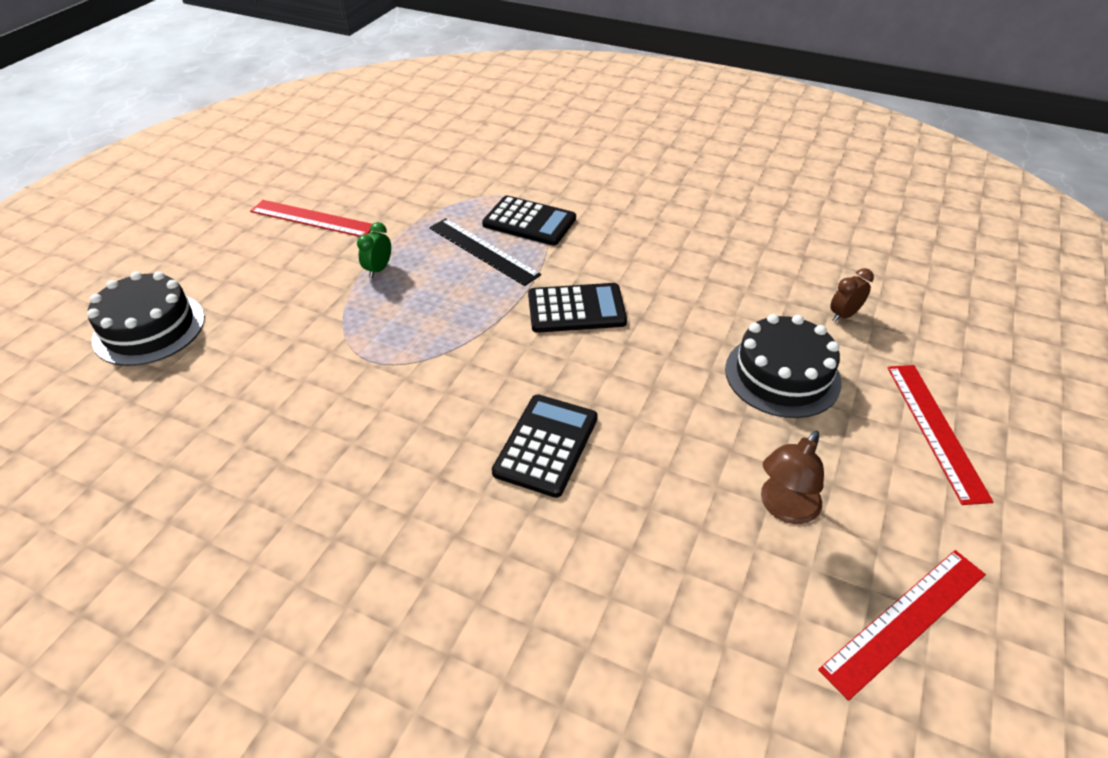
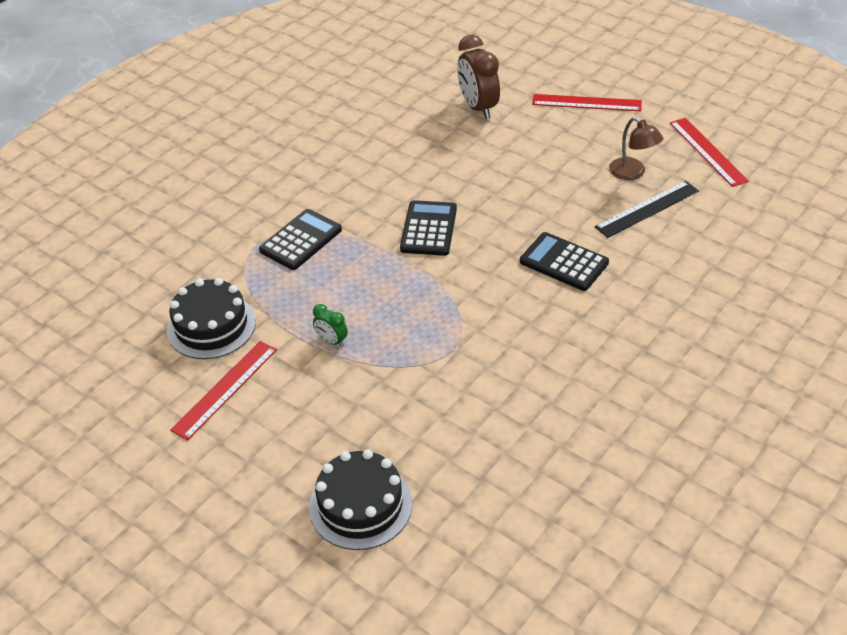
camera: 75 degrees left, 0 degrees up
black ruler [429,218,541,286] -> black ruler moved to [595,181,699,238]
black cake [725,314,841,418] -> black cake moved to [167,278,256,359]
brown clock [830,268,874,322] -> brown clock [457,35,500,119], size x2.02

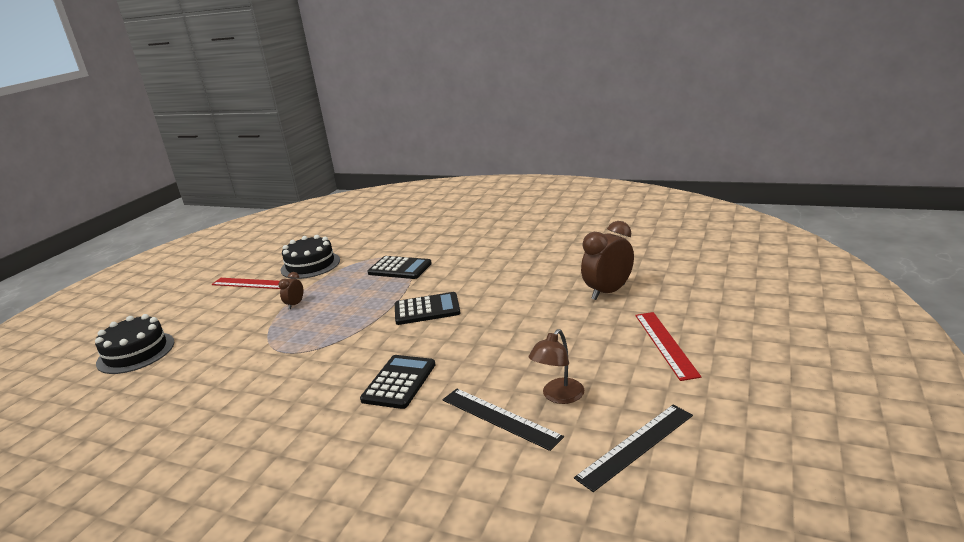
camera: 75 degrees right, 20 degrees down
green clock [313,304,348,347] -> brown clock [278,272,303,309]
red ruler [670,118,749,187] -> black ruler [574,405,693,492]

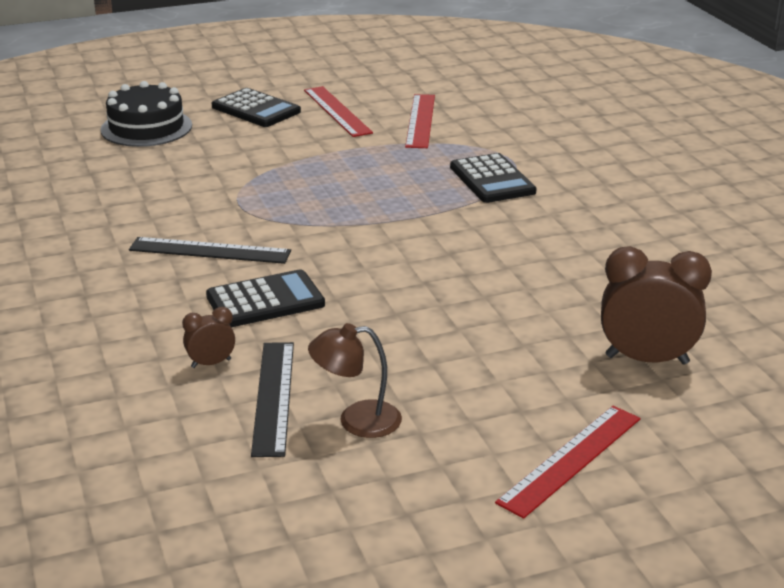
camera: 45 degrees right, 5 degrees up
brown clock [278,272,303,309] -> brown clock moved to [182,307,235,368]
black cake [280,235,340,279] -> red ruler [405,94,435,148]
black calculator [395,292,460,325] -> black calculator moved to [212,88,301,127]
black ruler [574,405,693,492] -> black ruler moved to [129,237,291,264]

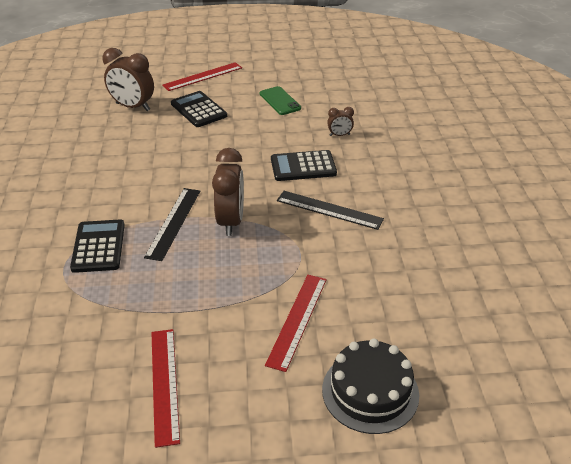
camera: 165 degrees left, 10 degrees up
black calculator [212,88,301,127] -> black calculator moved to [171,91,227,127]
black ruler [251,342,294,457] -> black ruler moved to [144,188,200,261]
brown lamp [308,323,402,438] -> green phone [260,86,301,115]
red ruler [405,94,435,148] -> red ruler moved to [265,275,327,372]
none -> brown clock [212,148,244,236]

